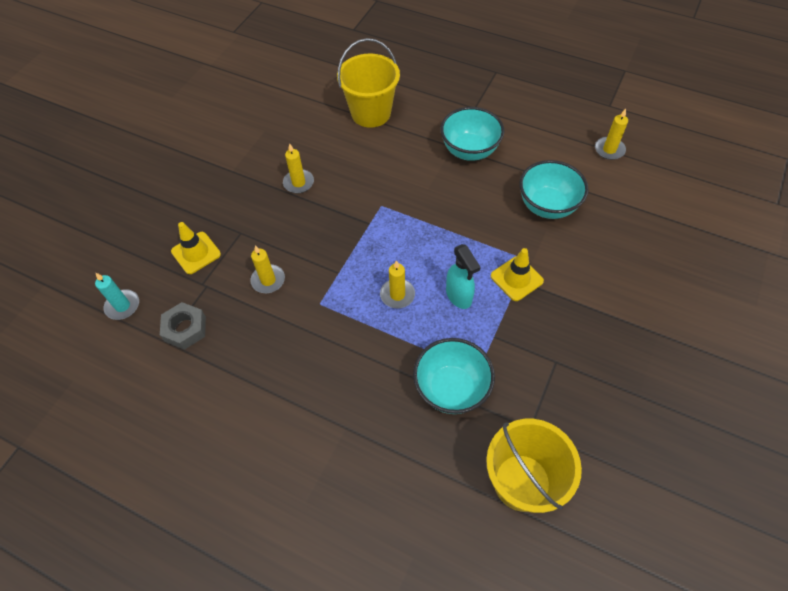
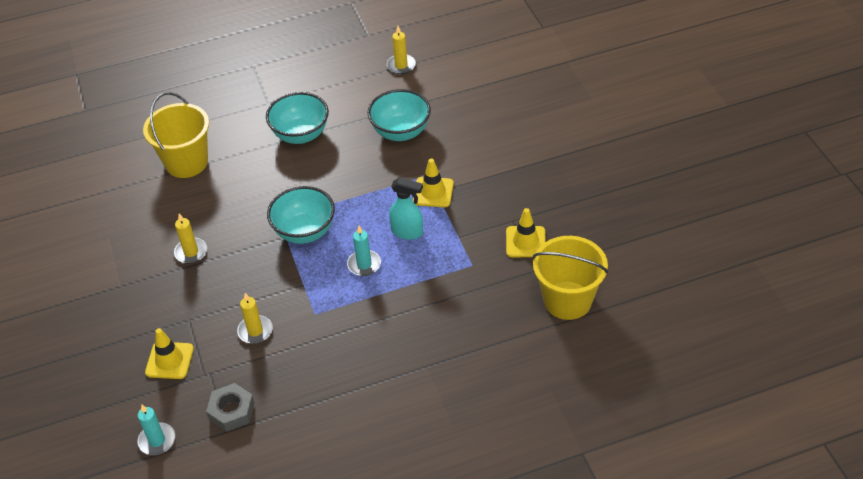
camera: 45 degrees left, 10 degrees down
yellow candle [380,260,415,308] -> turquoise candle [347,226,381,276]
turquoise bowl [413,338,495,414] -> turquoise bowl moved to [267,186,335,244]
none -> yellow traffic cone [506,208,546,257]

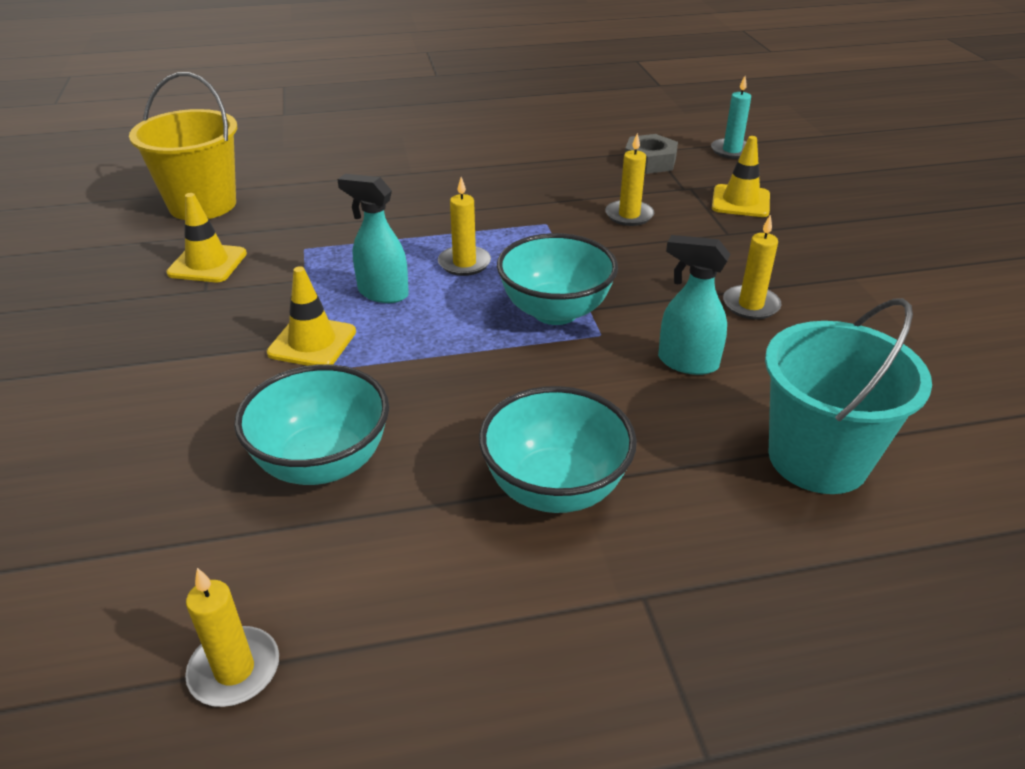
camera: 175 degrees left, 10 degrees down
yellow bucket [143,92,209,178] -> turquoise bucket [765,298,932,494]
turquoise candle [347,226,381,276] -> yellow candle [438,177,491,276]
none -> turquoise spray bottle [658,235,730,375]

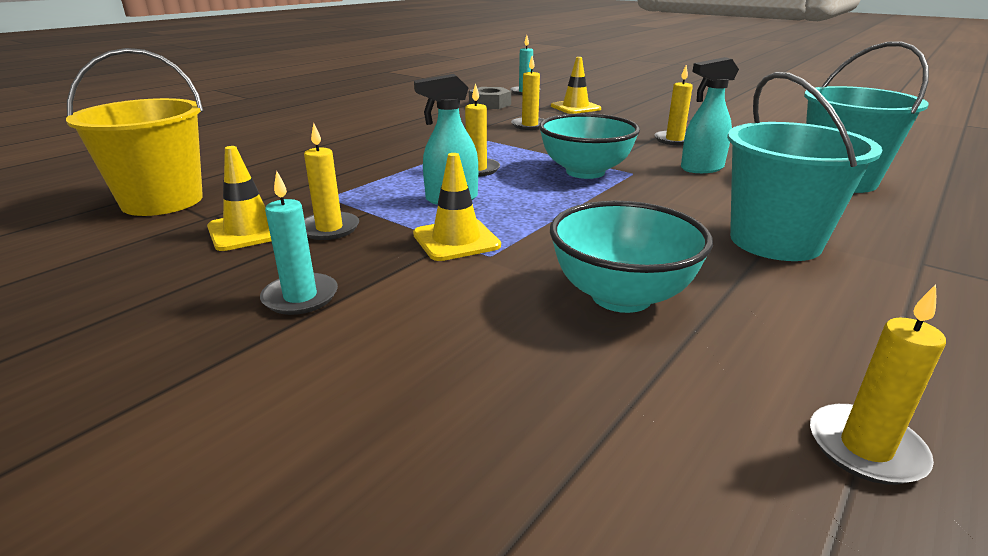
camera: 40 degrees left, 10 degrees down
turquoise bowl [479,386,637,513] -> turquoise bucket [727,72,883,261]
none -> turquoise candle [260,171,338,315]
none -> yellow candle [304,123,359,240]

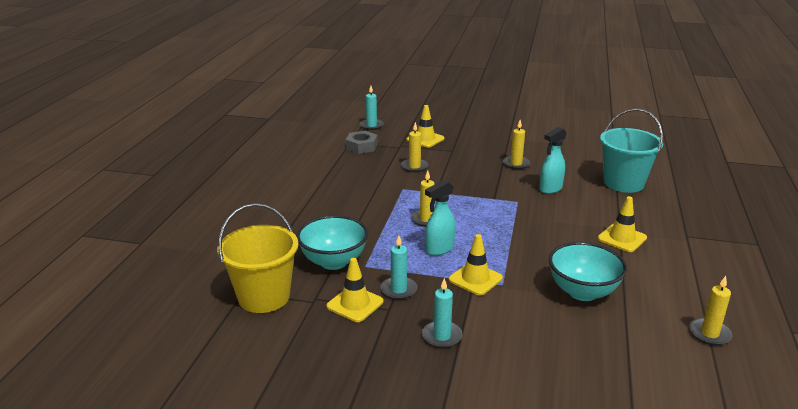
camera: 25 degrees left, 0 degrees up
yellow candle [304,123,359,240] -> turquoise candle [381,235,417,300]
turquoise bowl [539,113,640,179] -> turquoise bowl moved to [296,215,368,270]
turquoise bucket [727,72,883,261] -> yellow traffic cone [598,196,647,252]

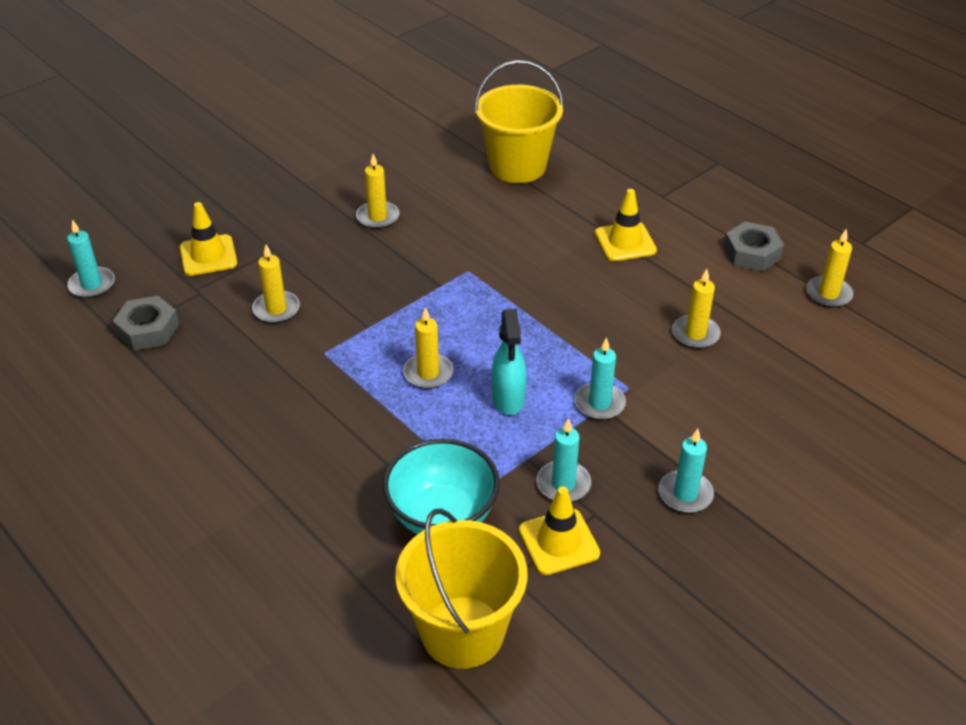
camera: 55 degrees left, 15 degrees up
yellow traffic cone [449,234,503,296] -> turquoise candle [575,337,626,420]
turquoise spray bottle [539,127,567,194] -> none
turquoise bowl [549,242,627,301] -> yellow candle [672,269,721,349]
turquoise bucket [600,108,663,193] -> yellow bucket [474,60,564,183]
none -> grey nut [724,222,784,271]

